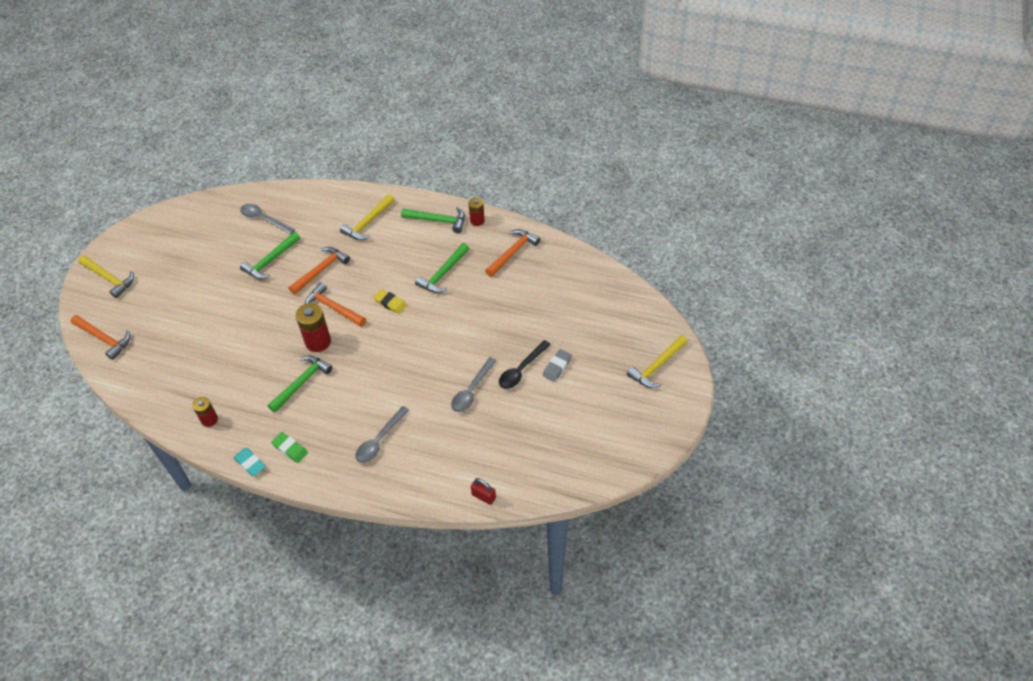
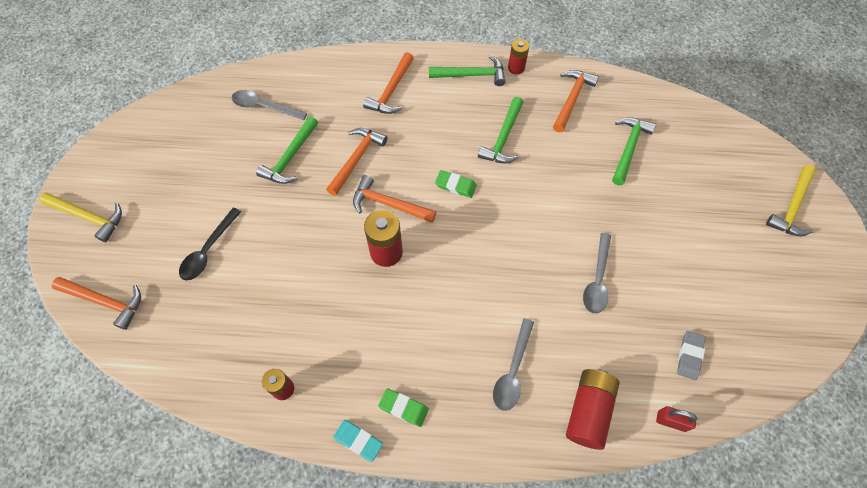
camera: 15 degrees left, 10 degrees up
green hammer [268,355,333,413] -> green hammer moved to [612,117,656,185]
yellow hammer [340,194,395,240] -> orange hammer [363,52,414,114]
yellow eraser [373,289,407,314] -> green eraser [435,170,477,198]
black spoon [499,340,551,389] -> black spoon moved to [179,208,241,281]
grey eraser [543,349,572,382] -> grey eraser moved to [677,331,706,380]
none -> red battery [566,369,620,450]

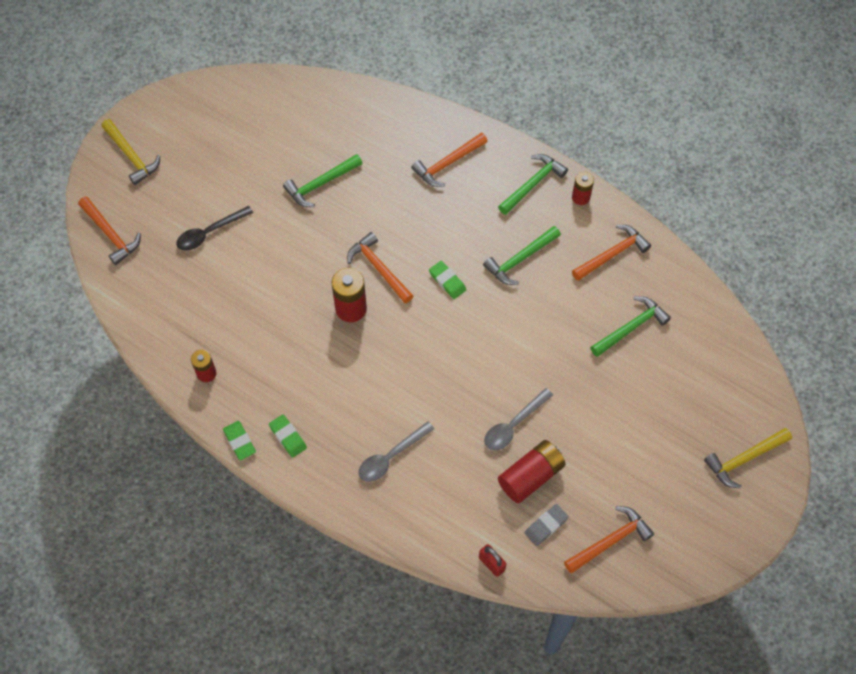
camera: 30 degrees right, 0 degrees up
grey spoon [232,90,307,120] -> none
orange hammer [326,128,387,196] -> orange hammer moved to [564,506,654,573]
turquoise eraser [333,420,383,462] -> green eraser [223,421,256,460]
green hammer [429,55,505,86] -> green hammer turned 75 degrees counterclockwise [498,154,568,215]
red battery [566,369,620,450] -> red battery moved to [498,440,566,503]

